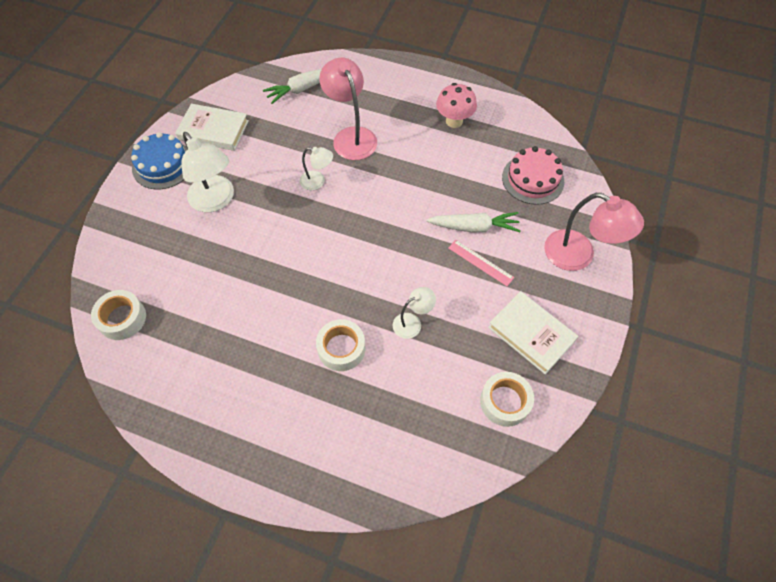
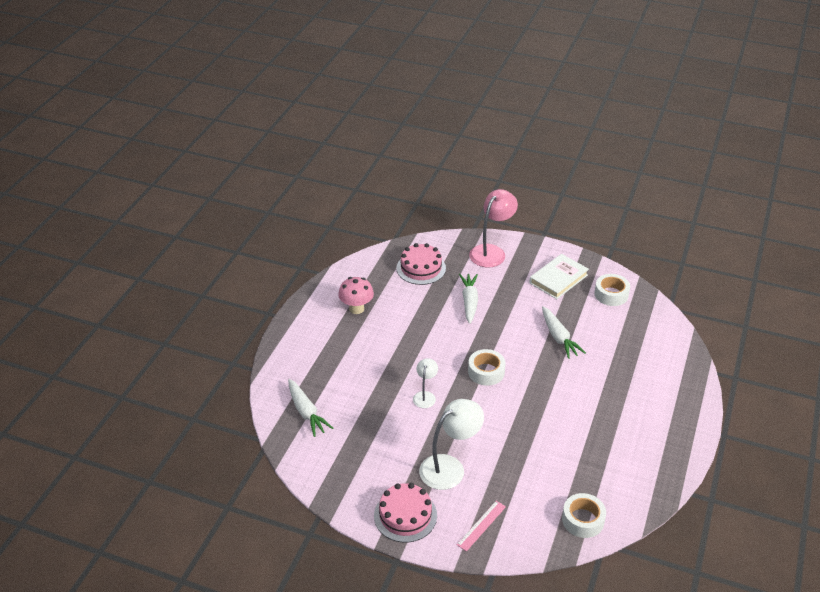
camera: 90 degrees left, 20 degrees down
blue cake [131,132,187,190] -> pink cake [374,483,437,543]
white book [175,104,249,151] -> none
white tape [316,319,365,371] -> white tape moved to [468,349,506,386]
pink lamp [319,57,377,160] -> none
white lamp [392,287,436,339] -> white carrot [542,306,586,359]
pink ruler [448,240,514,286] -> pink ruler moved to [457,501,506,551]

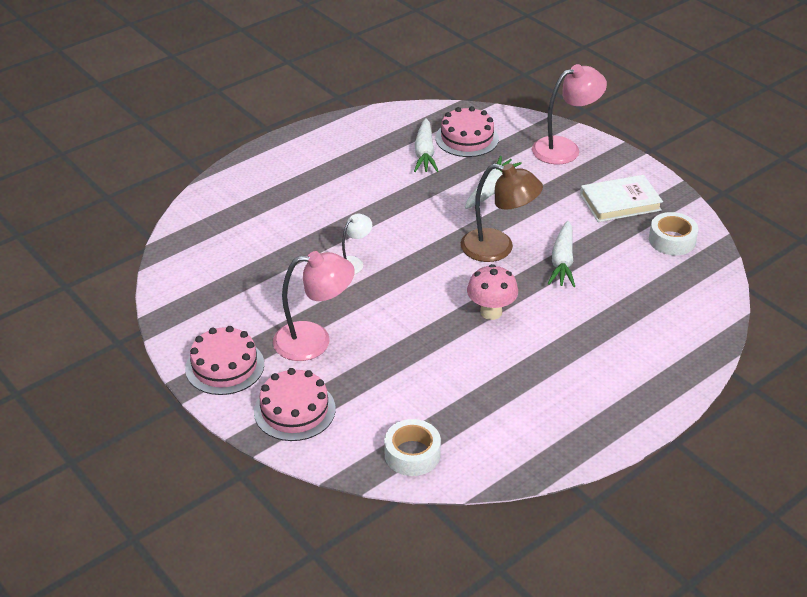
camera: 30 degrees right, 0 degrees up
white carrot [288,379,333,437] -> white carrot moved to [414,118,438,172]
pink mushroom [338,277,374,314] -> pink mushroom moved to [467,264,518,320]
white lamp [419,399,484,490] -> pink lamp [273,251,354,361]
pink ruler [457,501,506,551] -> pink cake [254,368,336,441]
white tape [468,349,506,386] -> none
none -> brown lamp [461,163,543,262]

